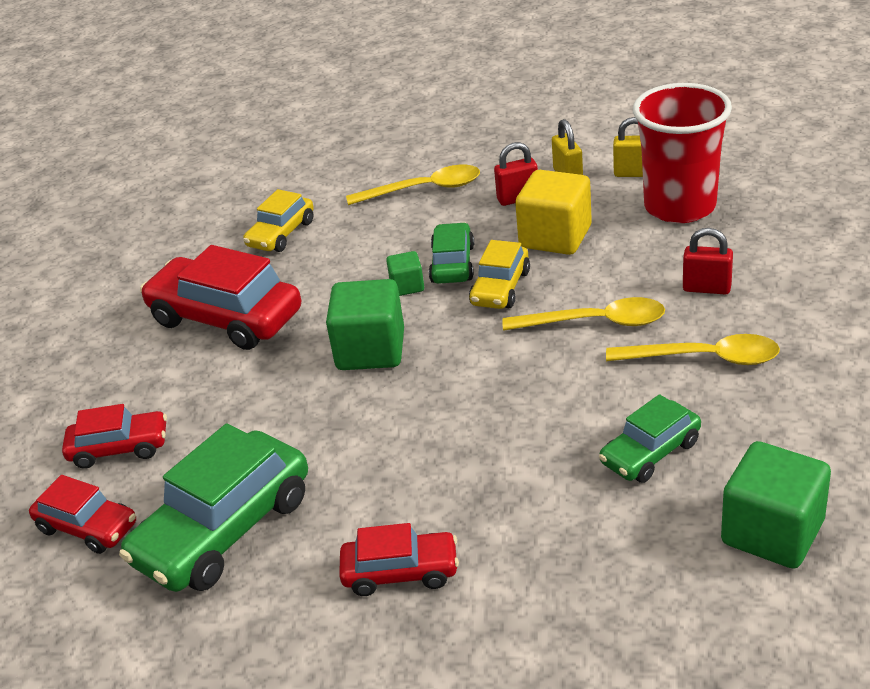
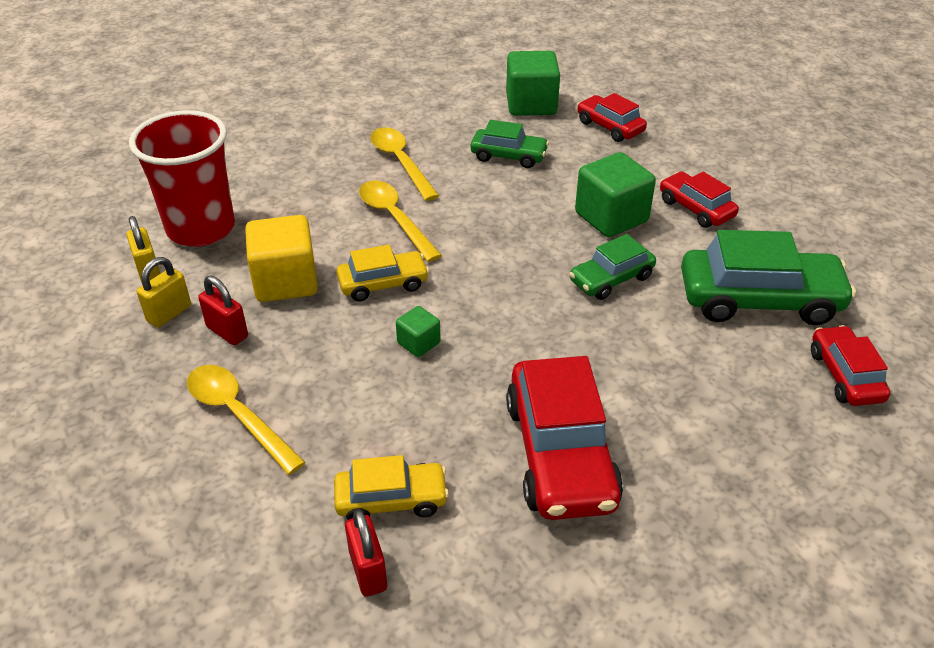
camera: 130 degrees left, 5 degrees up
red car [62,404,167,469] -> red car moved to [577,93,647,142]
green cube [326,279,404,370] -> green cube moved to [575,152,656,237]
green car [429,222,474,284] -> green car moved to [569,234,656,300]
red padlock [683,228,733,295] -> red padlock moved to [345,509,387,597]

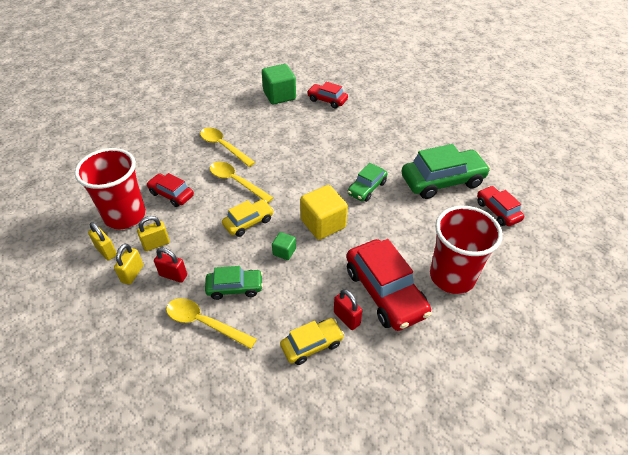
camera: 20 degrees left, 5 degrees up
yellow cube [245,215,318,302] -> yellow cube moved to [300,185,348,240]
red padlock [345,509,387,597] -> red padlock moved to [334,289,362,330]
green car [471,120,549,168] -> green car moved to [205,266,263,300]
green cube [575,152,656,237] -> none
red car [660,171,739,228] -> red car moved to [146,173,194,207]
none -> yellow padlock [137,216,170,251]
none -> red cup [430,206,503,294]

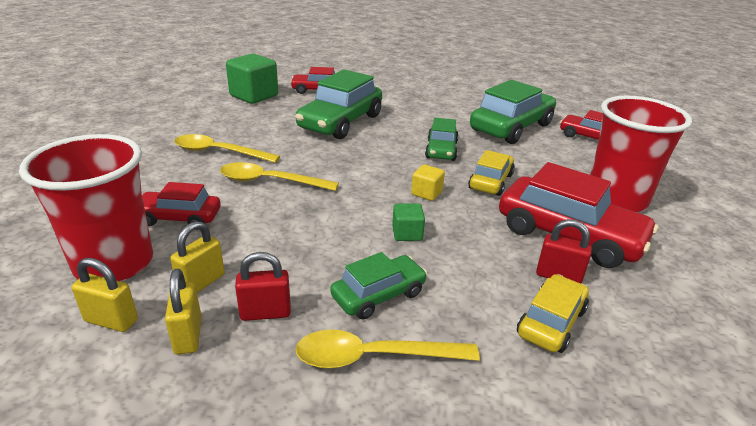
camera: 30 degrees left, 15 degrees down
yellow car [222,199,274,237] -> yellow car moved to [468,150,515,196]
yellow cube [300,185,348,240] -> yellow cube [411,164,445,201], size x0.50
none -> green car [295,69,382,139]

